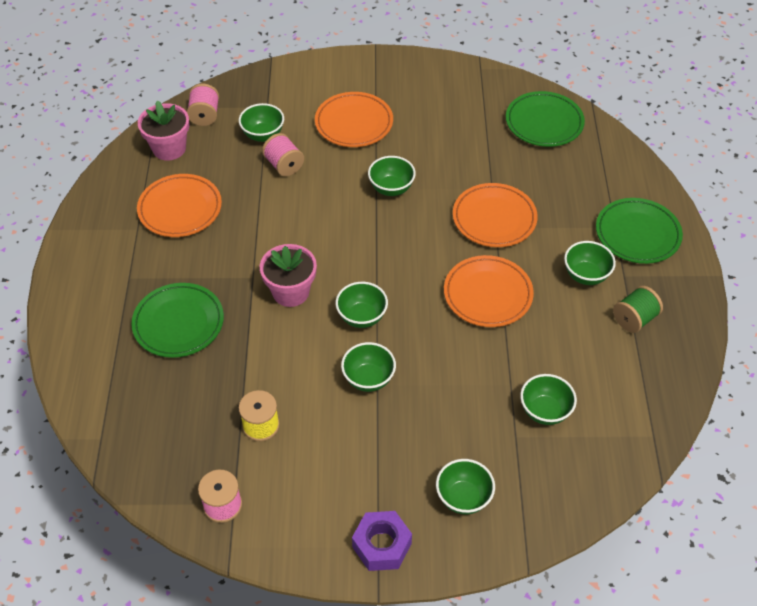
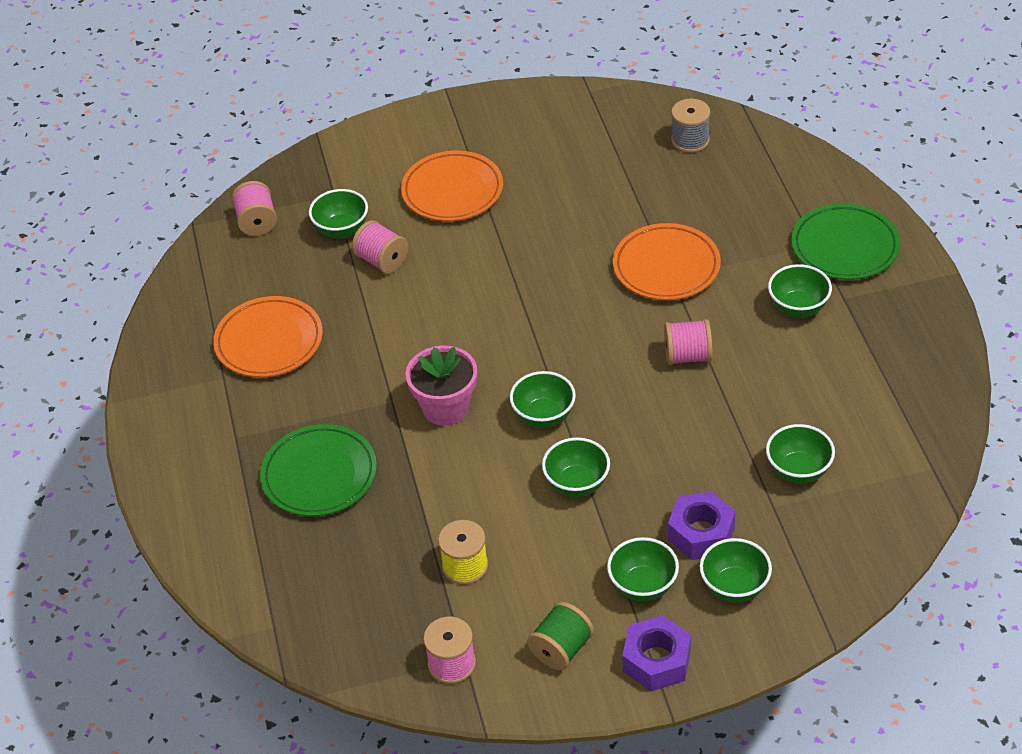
camera: 10 degrees left, 5 degrees down
pink flower pot [138,100,189,161] -> none
green bowl [368,156,416,196] -> green bowl moved to [607,537,679,601]
orange plate [444,255,534,327] -> pink spool [664,319,713,365]
green plate [506,91,585,147] -> grey spool [671,99,710,153]
green spool [613,286,663,333] -> green spool moved to [527,602,594,670]
none -> purple nut [668,491,735,560]

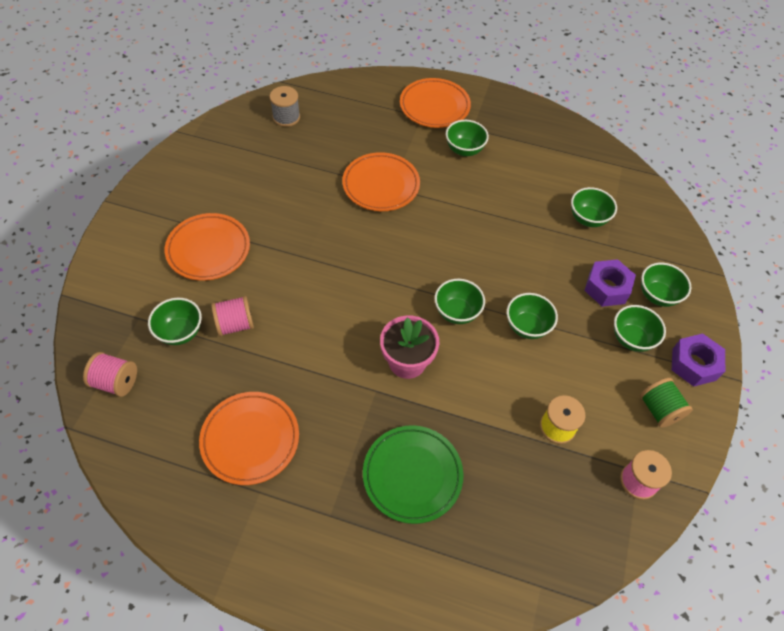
camera: 65 degrees left, 10 degrees up
pink spool [664,319,713,365] -> none
green plate [791,203,900,280] -> orange plate [400,78,471,128]

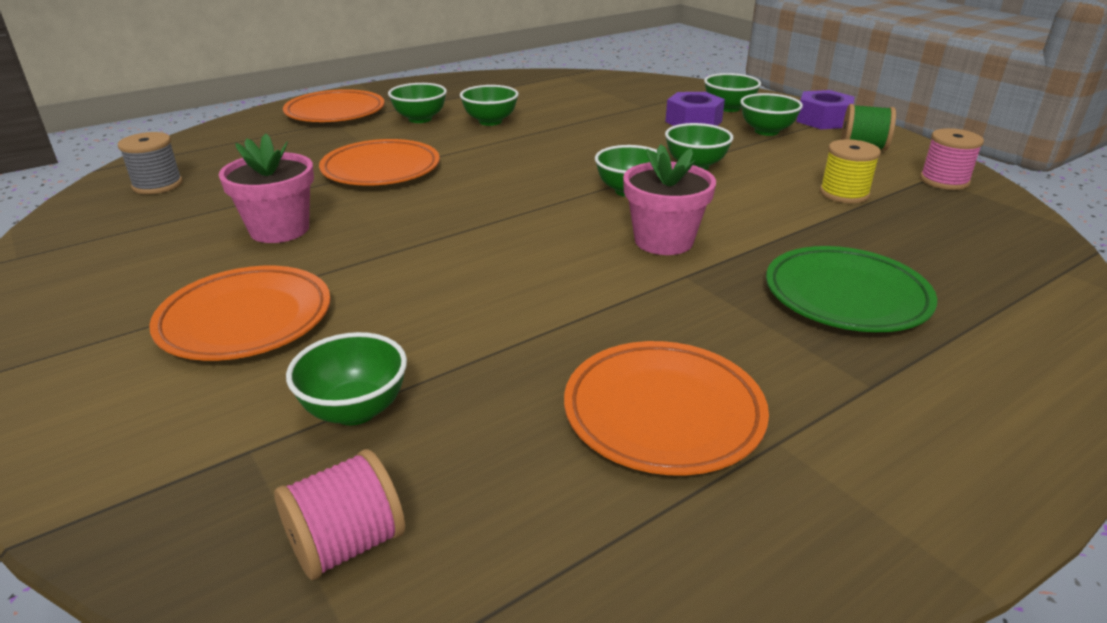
camera: 50 degrees left, 25 degrees down
pink spool [211,296,254,336] -> none
green bowl [571,187,617,227] -> green bowl moved to [460,85,519,126]
none -> pink flower pot [219,133,314,243]

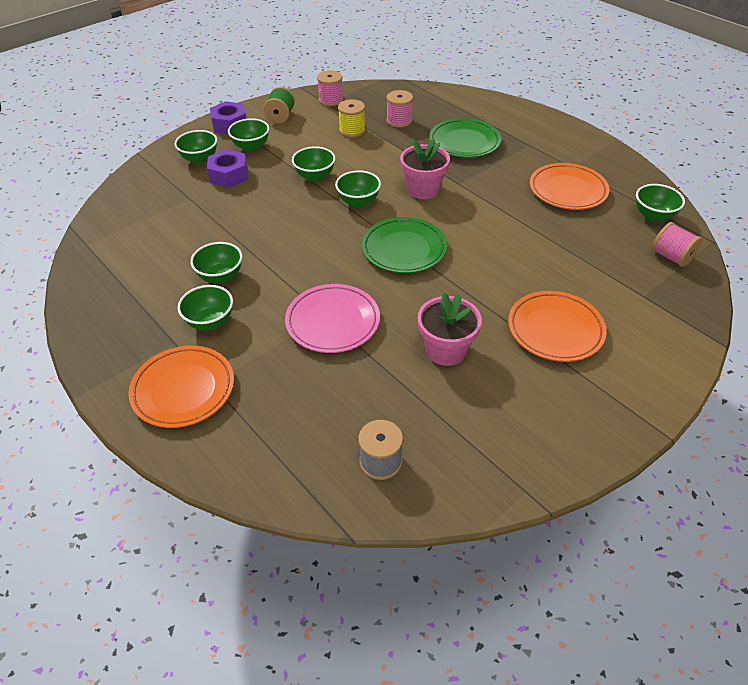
camera: 95 degrees left, 15 degrees up
green bowl [286,332,407,425] -> green bowl moved to [636,184,685,222]
orange plate [319,139,440,186] -> pink plate [285,284,380,353]
none -> green plate [362,217,447,273]
none -> pink spool [386,90,413,128]

